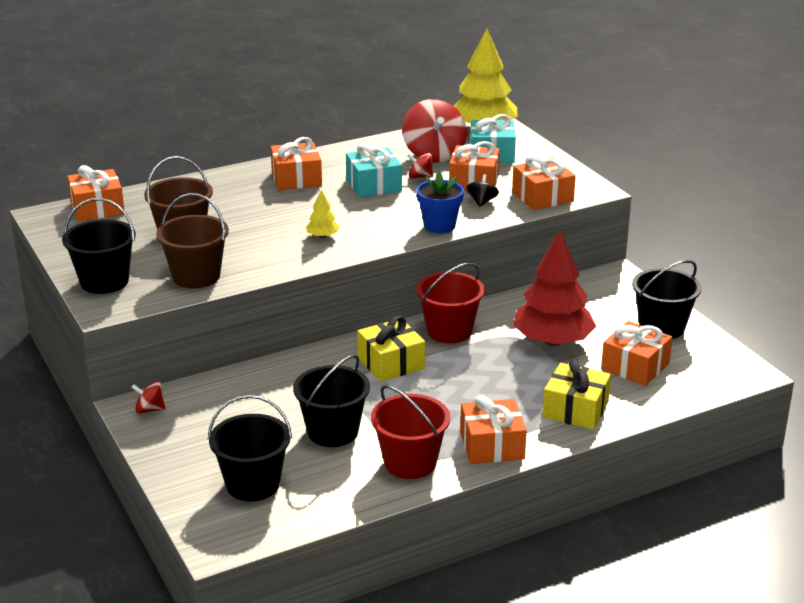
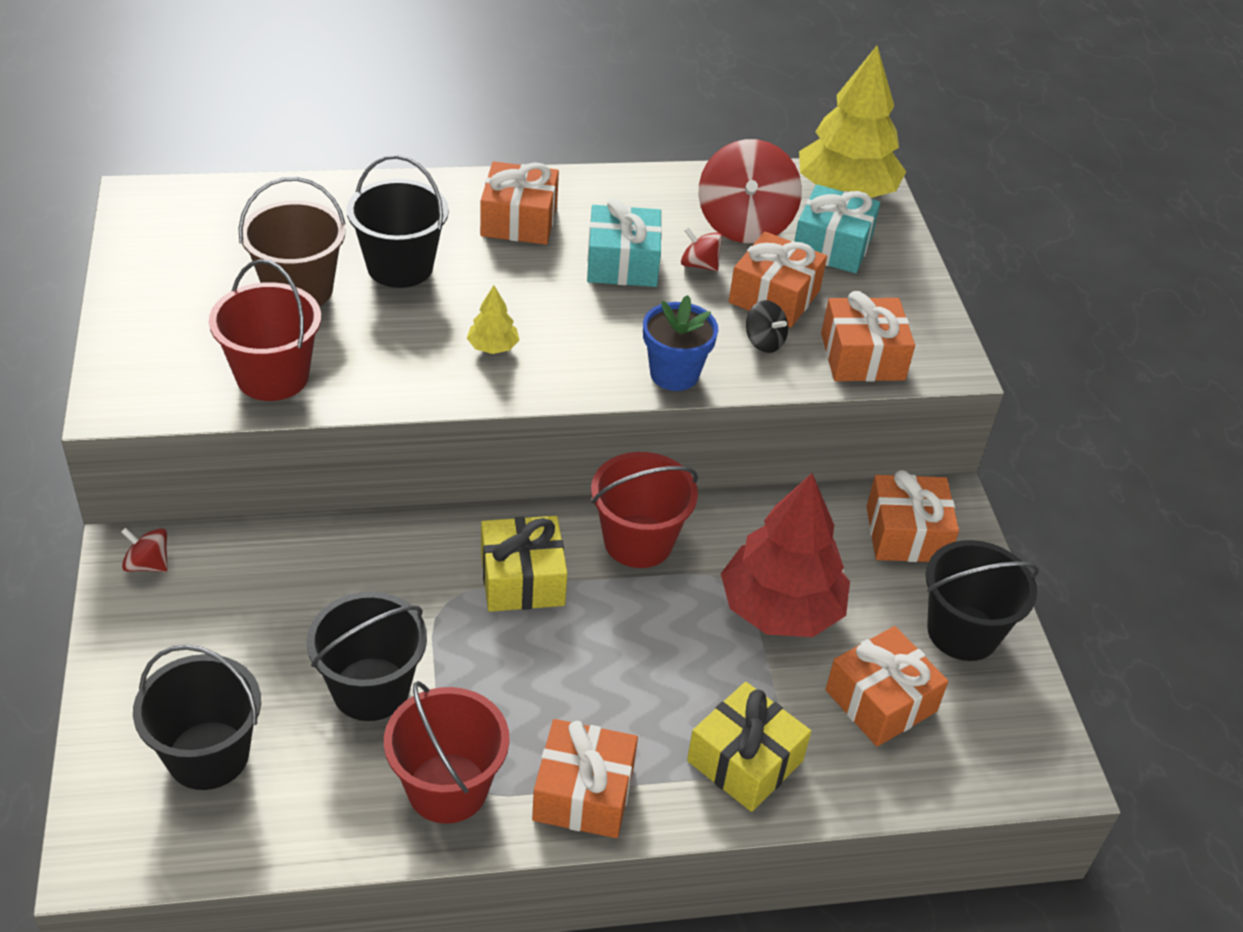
camera: 15 degrees right, 15 degrees up
black bucket [62,198,136,294] -> black bucket moved to [347,155,449,288]
orange gift [67,165,124,222] -> orange gift moved to [866,470,959,562]
brown bucket [156,193,229,288] -> red bucket [209,259,321,401]
black spinning top [466,174,499,207] -> black spinning top turned 105 degrees clockwise [746,300,788,353]

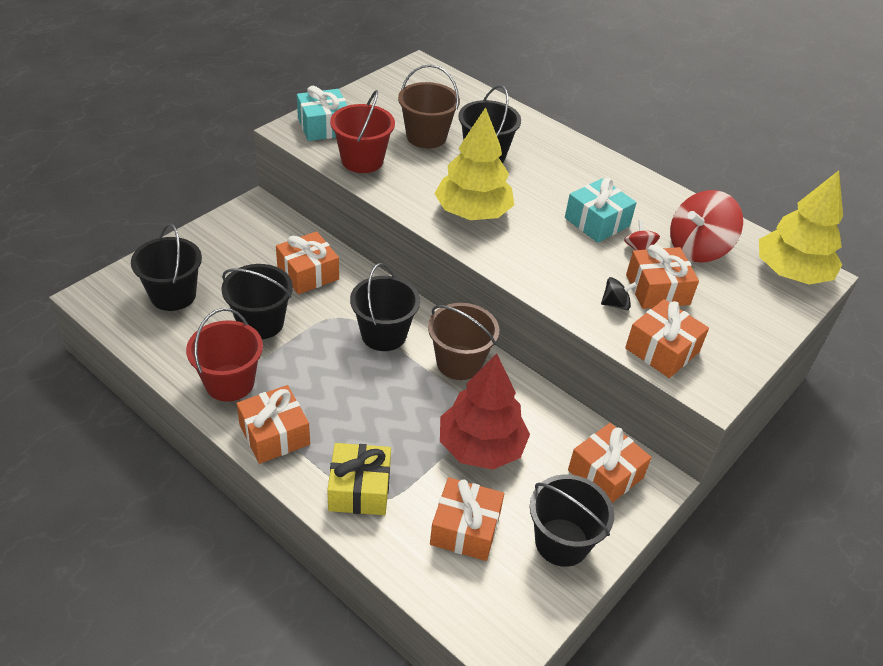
camera: 50 degrees right, 0 degrees up
red spinning top [121,527,168,572] -> none
yellow tree [467,285,519,354] -> yellow tree [434,107,514,220], size x2.37
orange gift [480,161,559,245] -> orange gift moved to [276,231,339,294]
yellow gift [481,516,567,612] -> black bucket [350,263,420,351]
red bucket [591,452,698,568] -> brown bucket [428,303,499,380]
blue flower pot [643,295,718,391] -> none
black spinning top [746,300,788,353] -> black spinning top turned 105 degrees counterclockwise [601,277,637,310]
turquoise gift [794,185,880,273] -> turquoise gift moved to [297,86,348,141]

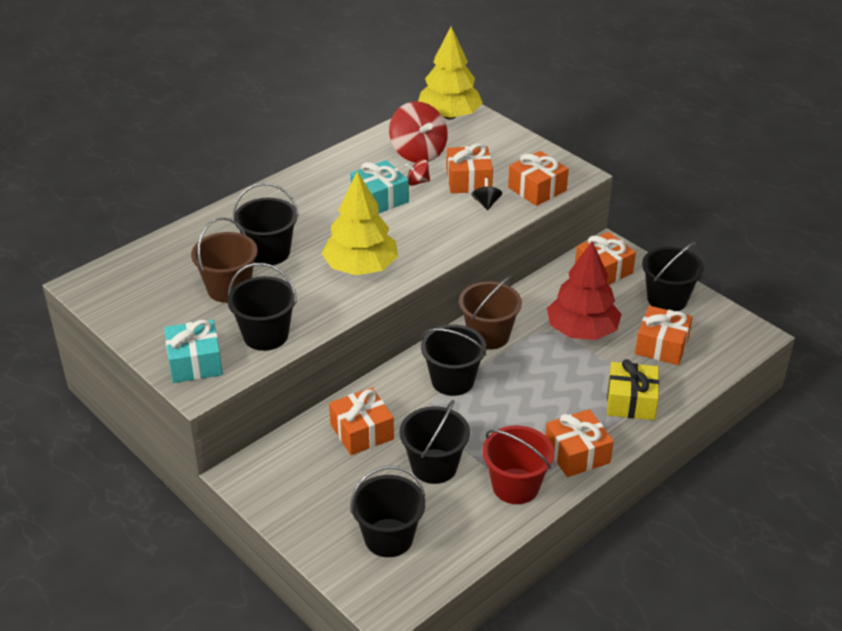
camera: 80 degrees left, 5 degrees down
red bucket [330,90,395,173] -> black bucket [227,263,297,351]

